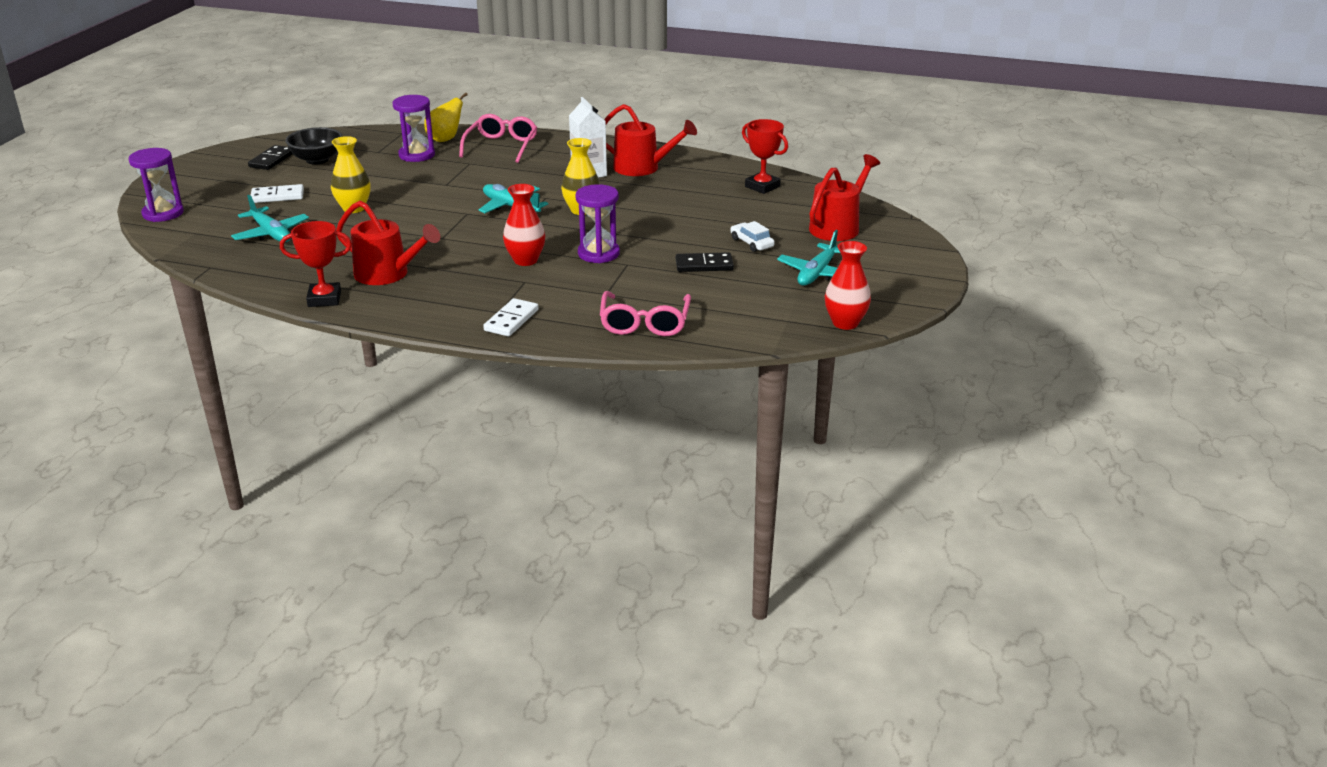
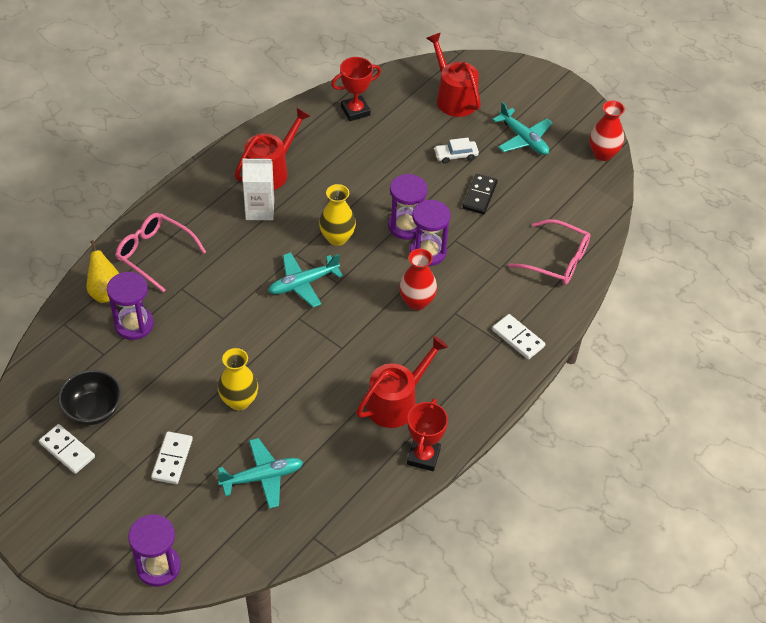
camera: 70 degrees left, 20 degrees up
black domino [248,145,293,170] -> white domino [39,424,95,474]
none -> purple hourglass [388,174,428,240]

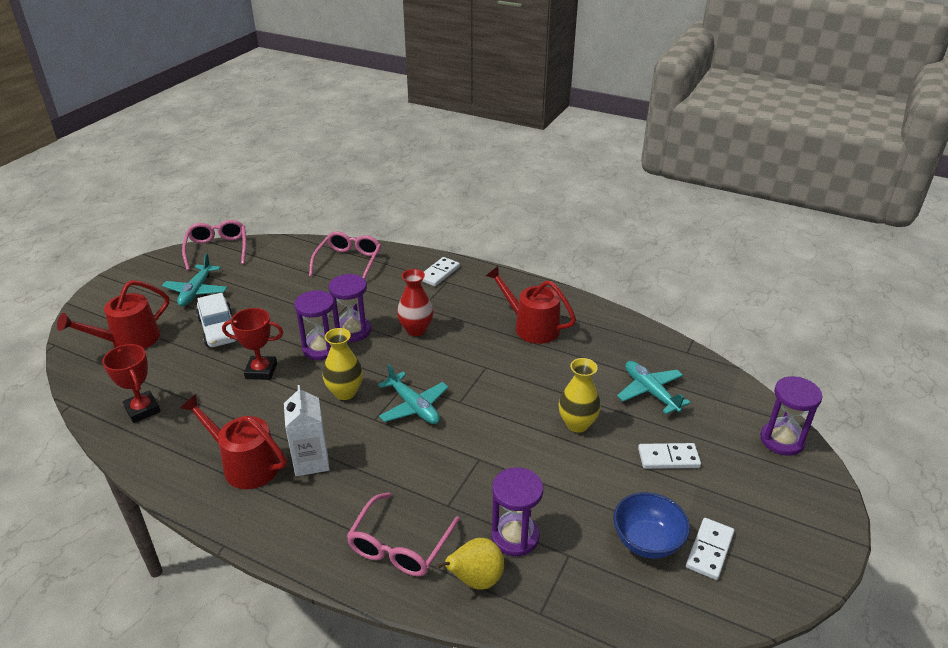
camera: 100 degrees left, 15 degrees down
black bowl [58,370,122,425] -> blue bowl [613,492,690,559]
red trophy [407,399,448,471] -> red trophy moved to [222,308,283,380]
white car [434,138,479,164] -> white car [196,293,237,347], size x1.63
black domino [463,174,498,214] -> none
turquoise plane [492,102,552,155] -> turquoise plane turned 150 degrees clockwise [162,253,227,306]
red vase [589,100,625,161] -> pink glasses [182,220,246,270]

